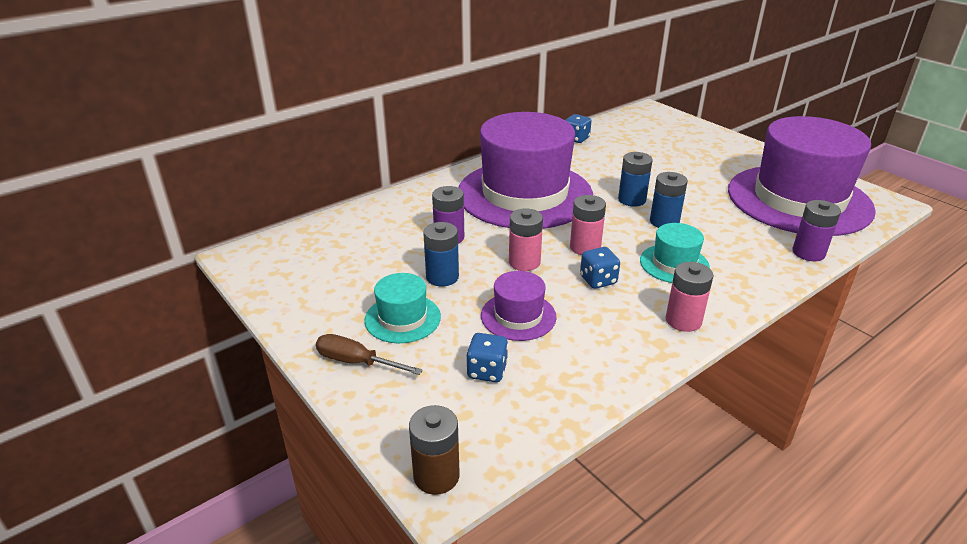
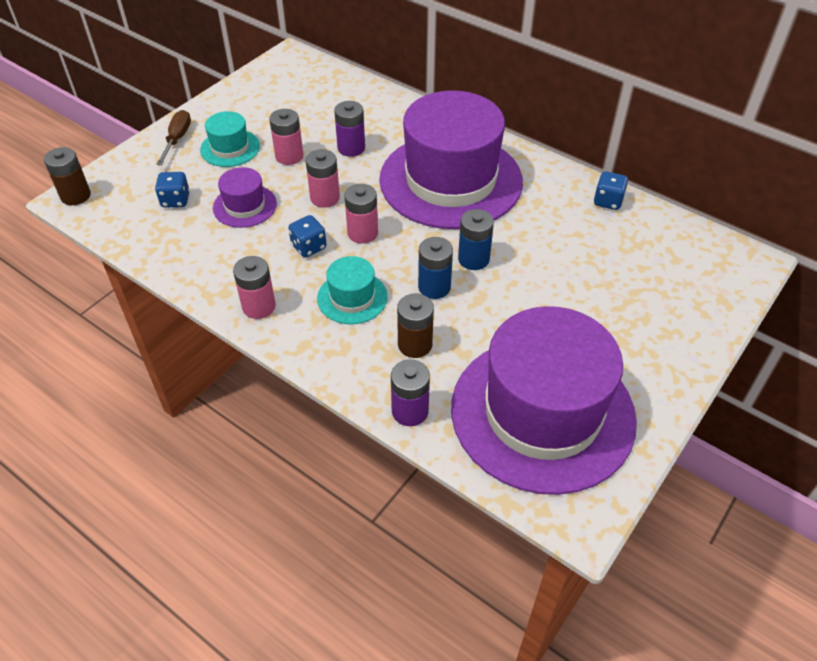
camera: 75 degrees right, 15 degrees up
blue battery [423,222,459,286] -> pink battery [269,109,303,165]
none -> brown battery [397,293,434,358]

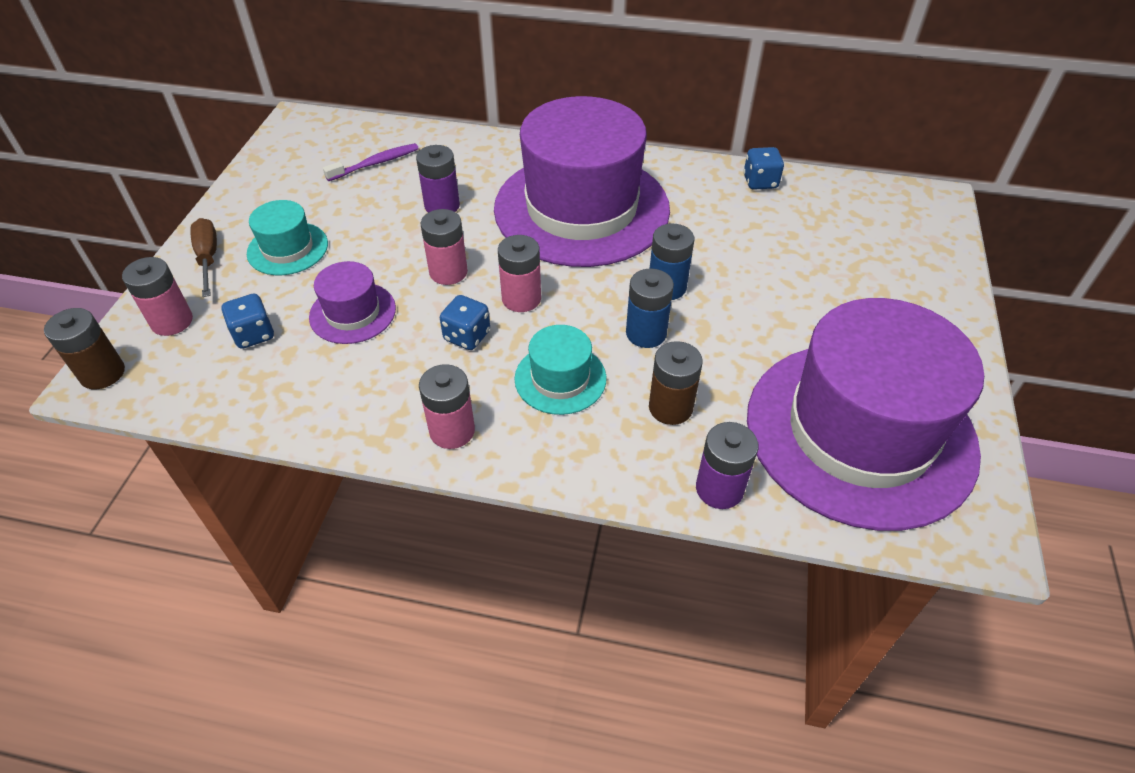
camera: 25 degrees left, 0 degrees up
pink battery [269,109,303,165] -> pink battery moved to [122,257,193,336]
none -> purple toothbrush [323,143,419,181]

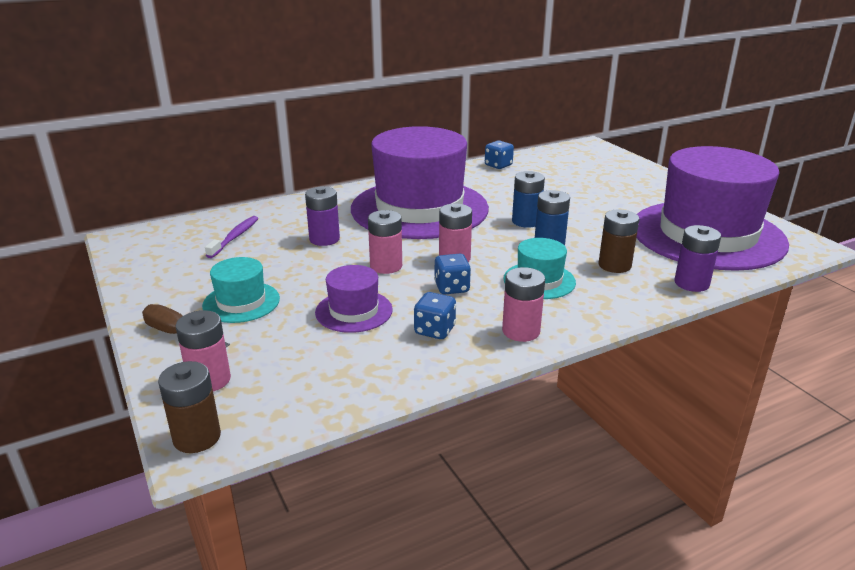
camera: 40 degrees left, 20 degrees down
blue dice [221,294,274,349] -> blue dice moved to [414,292,456,339]

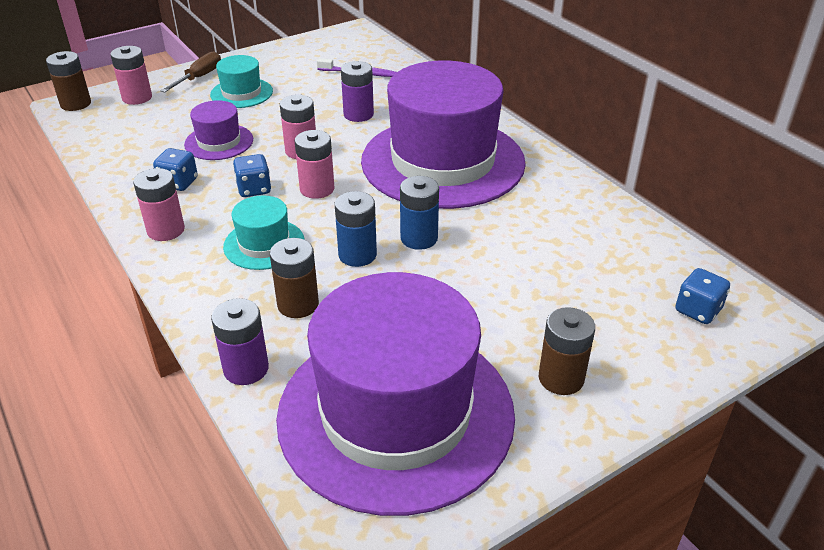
camera: 85 degrees right, 10 degrees up
blue dice [485,140,514,169] -> blue dice moved to [676,268,730,324]
none -> brown battery [539,307,595,395]

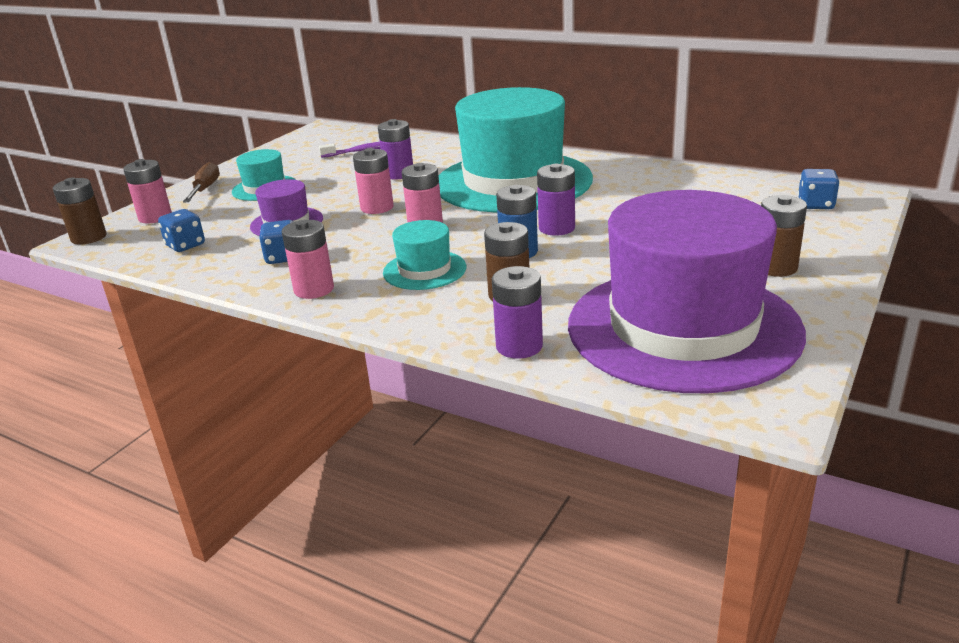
camera: 25 degrees left, 10 degrees down
blue dice [233,154,271,197] -> blue dice moved to [158,209,205,252]
purple hat [361,61,526,209] -> turquoise hat [439,87,593,213]
blue battery [400,176,439,250] -> purple battery [537,164,575,235]

